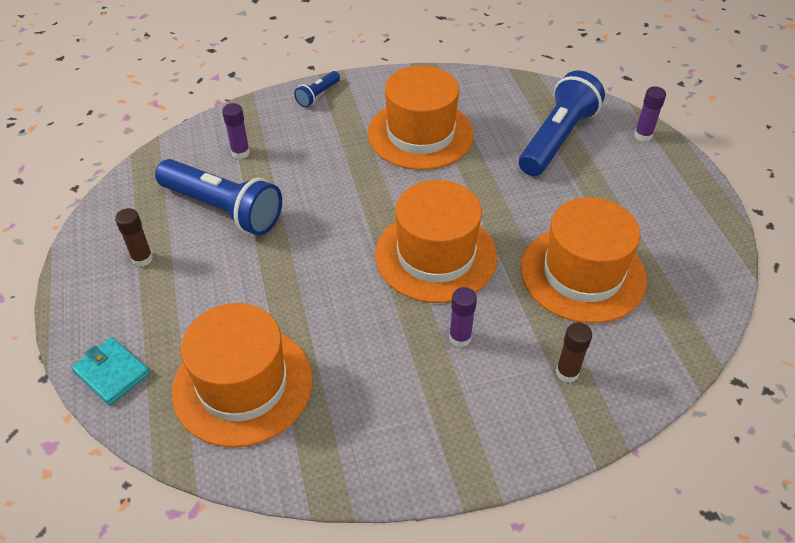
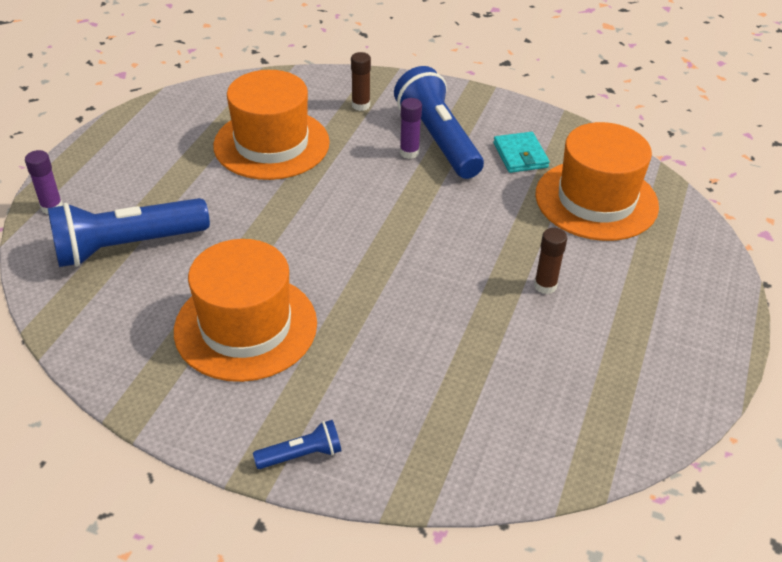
camera: 145 degrees left, 5 degrees down
turquoise wallet [71,337,150,406] -> turquoise wallet moved to [493,132,550,173]
brown glue stick [115,208,153,267] -> brown glue stick moved to [534,228,567,294]
blue flashlight [155,159,282,236] -> blue flashlight moved to [394,66,484,179]
purple glue stick [222,103,250,159] -> none
orange hat [375,180,497,303] -> none

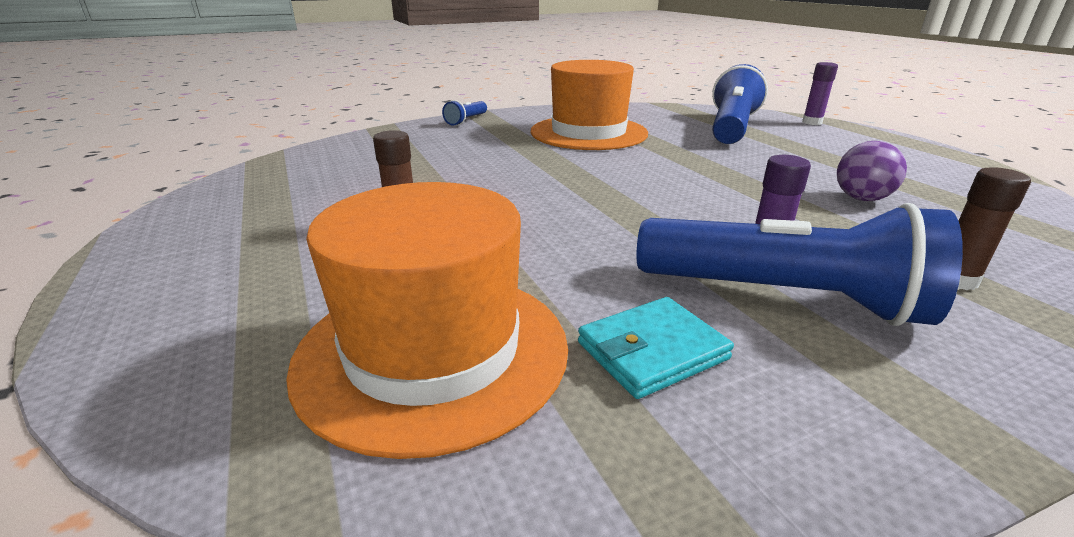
camera: 135 degrees right, 15 degrees down
orange hat [213,70,330,180] -> purple ball [837,141,907,201]
turquoise wallet [493,132,550,173] -> turquoise wallet turned 60 degrees counterclockwise [578,297,734,399]

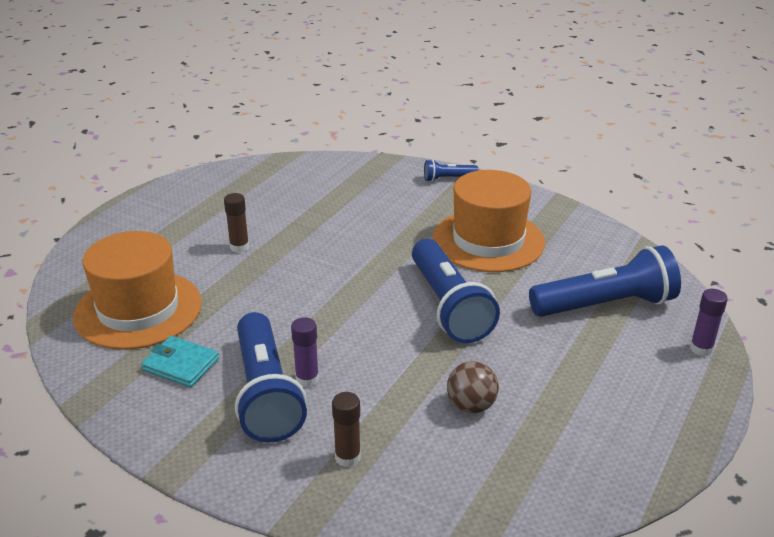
camera: 55 degrees right, 5 degrees up
purple ball [837,141,907,201] -> brown ball [447,361,499,413]
none -> blue flashlight [412,239,500,343]

